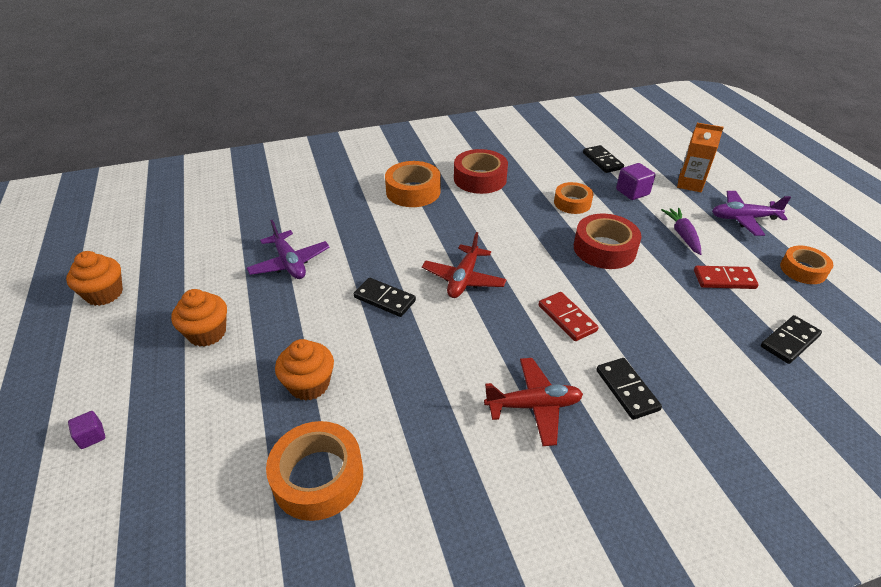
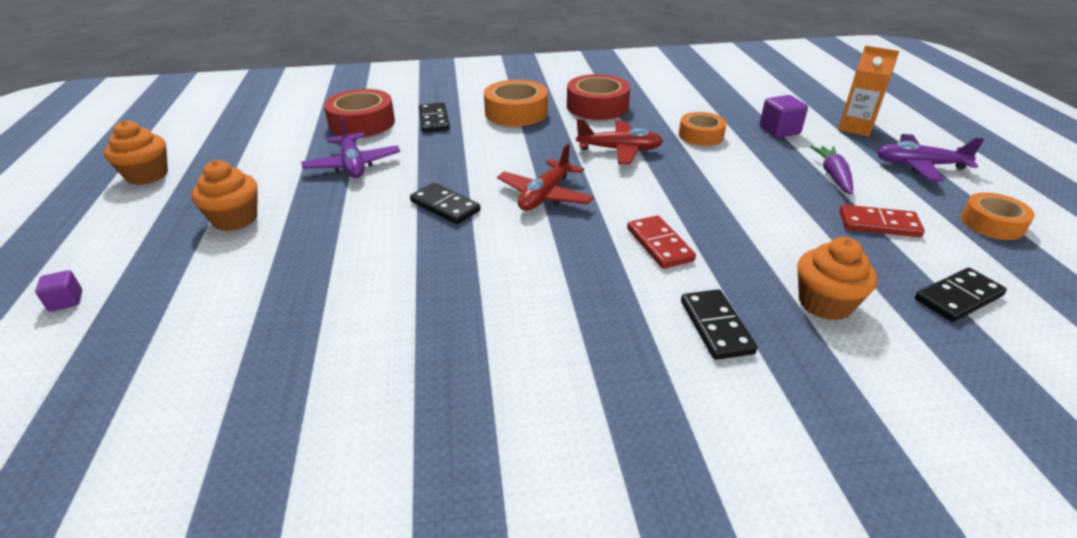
camera: 10 degrees right, 5 degrees down
orange tape [266,421,363,521] -> none
orange cupcake [275,339,334,401] -> orange cupcake moved to [797,237,877,320]
red plane [484,358,583,446] -> red plane moved to [576,119,663,164]
red tape [574,214,642,269] -> red tape moved to [324,89,395,137]
black domino [583,145,624,173] -> black domino moved to [419,103,450,132]

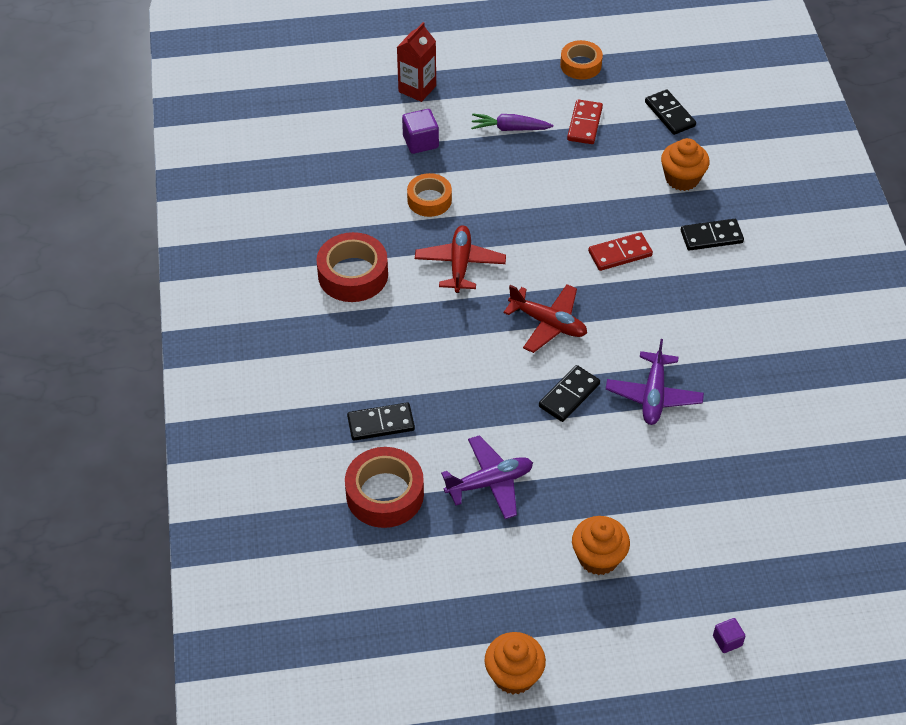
camera: 90 degrees left, 15 degrees up
orange tape [484,80,548,127] -> none
orange carton [838,45,899,137] -> red carton [397,22,436,102]
purple plane [877,134,984,182] -> purple plane moved to [606,339,704,425]

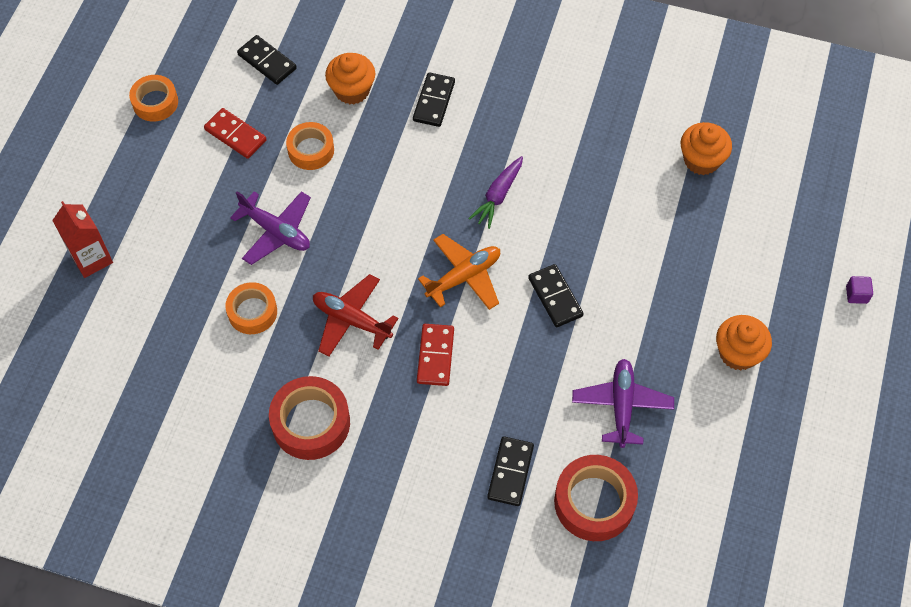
camera: 65 degrees left, 10 degrees up
purple cube [402,109,439,154] -> none
purple carrot [471,114,553,131] -> purple carrot moved to [468,156,523,229]
orange cupcake [485,632,546,694] -> orange cupcake moved to [681,122,732,175]
red plane [504,284,587,353] -> orange plane [418,234,500,310]
red domino [588,232,653,271] -> red domino moved to [417,324,454,386]
purple plane [606,339,704,425] -> purple plane moved to [230,191,311,265]
black domino [645,89,696,135] -> black domino turned 45 degrees clockwise [237,35,297,85]
none -> orange tape [286,122,334,170]

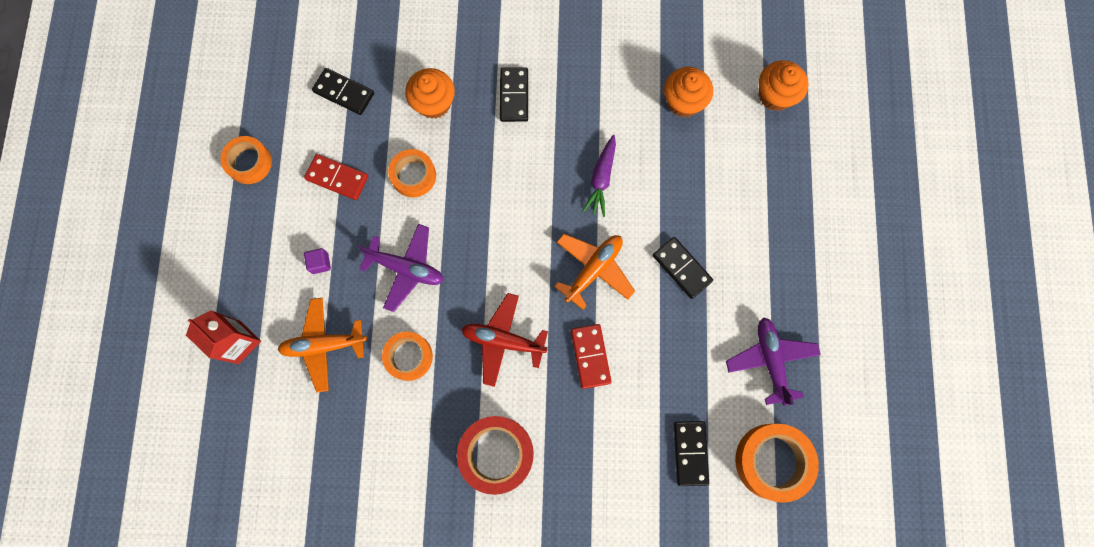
camera: 15 degrees left, 15 degrees up
red tape [554,455,638,541] -> orange tape [735,424,819,503]
orange cupcake [716,315,772,371] -> orange cupcake moved to [664,67,713,117]
purple cube [846,276,873,304] -> purple cube moved to [304,248,331,274]
none -> orange plane [277,298,367,392]

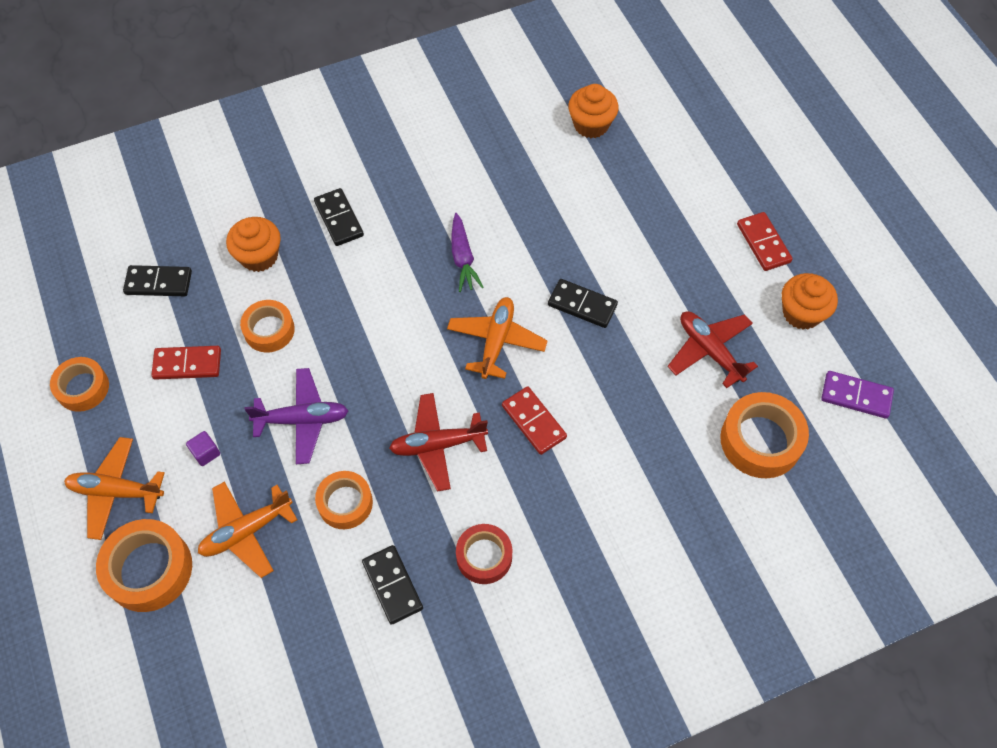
camera: 25 degrees left, 15 degrees down
red carton [186,310,261,364] -> orange tape [96,519,192,612]
red tape [457,416,534,495] -> red tape [456,524,512,584], size x0.66
orange cupcake [664,67,713,117] -> orange cupcake moved to [782,273,838,330]
black domino [674,421,709,486] -> black domino moved to [362,545,423,625]
purple plane [726,317,821,406] -> red plane [668,311,758,388]
none -> orange plane [64,437,165,540]
none -> red domino [737,212,793,271]
none -> purple domino [821,371,894,419]

